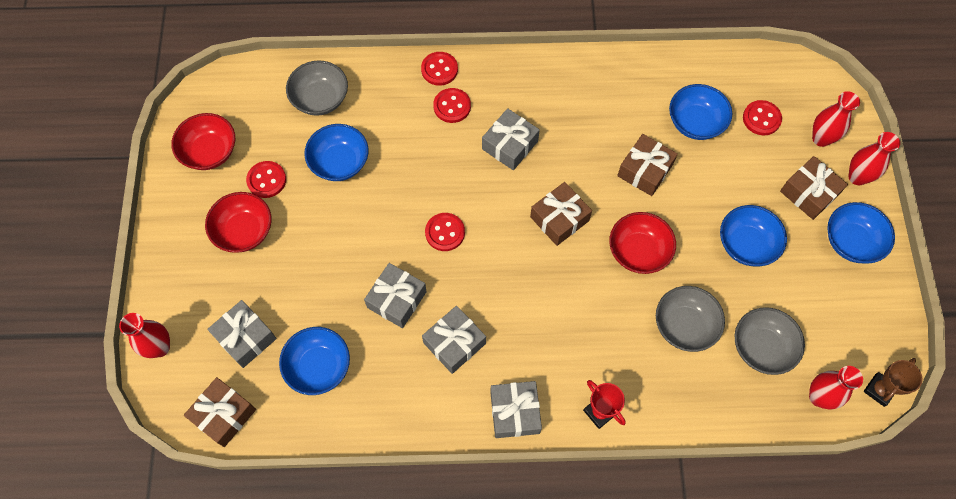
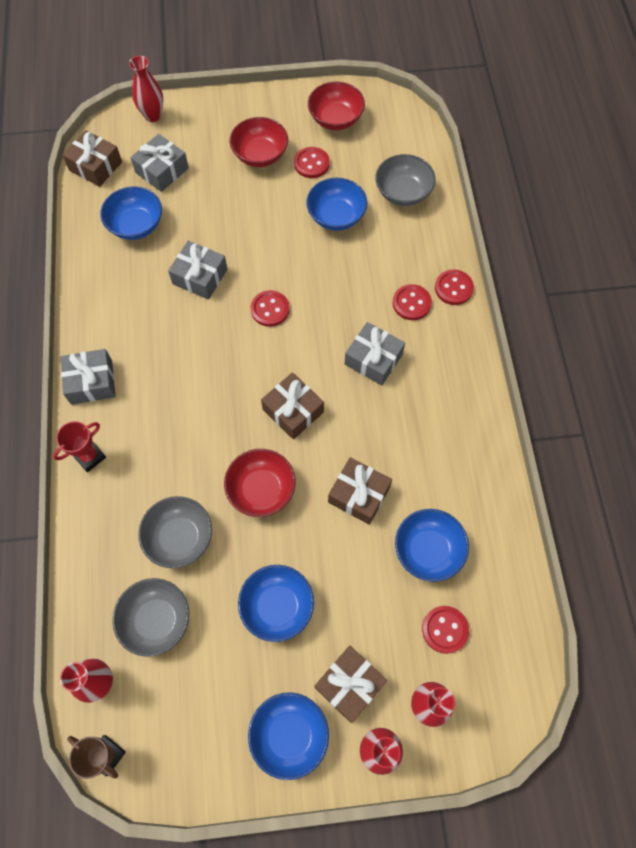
camera: 85 degrees right, 0 degrees up
grey gift [422,306,486,374] -> none

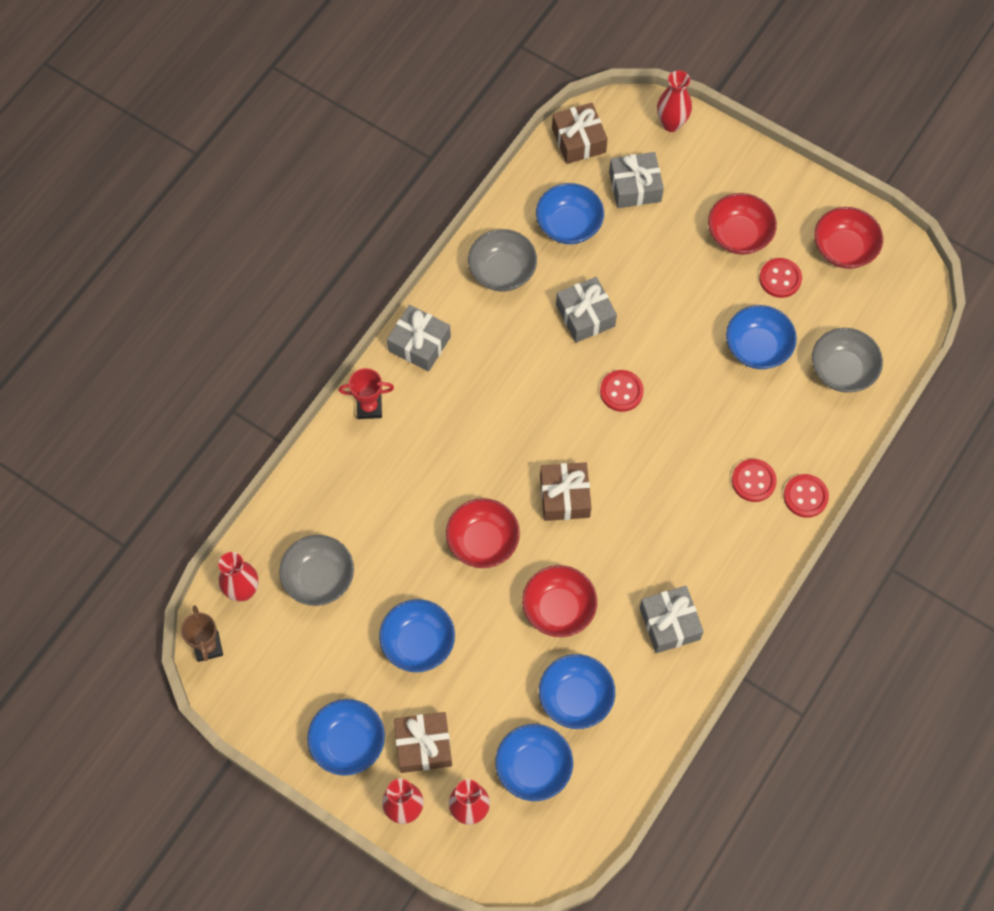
camera: 40 degrees right, 0 degrees up
grey bowl [138,496,212,568] -> grey bowl moved to [468,229,537,291]
brown gift [328,457,392,525] -> red bowl [522,565,597,637]
grey gift [345,322,405,385] -> grey gift moved to [639,586,704,653]
red button [422,606,469,654] -> blue bowl [496,724,573,801]

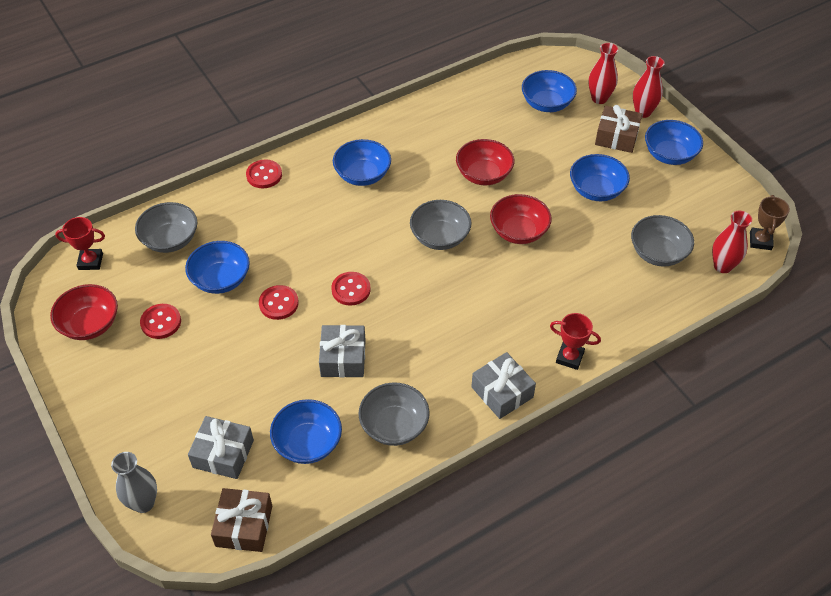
camera: 155 degrees left, 15 degrees down
blue bowl [539,654,615,729] -> blue bowl moved to [333,139,391,186]
brown gift [540,462,592,521] -> grey bowl [410,200,471,250]
grey gift [639,586,704,653] -> none
red vase [657,70,692,132] -> grey vase [111,452,157,513]
red bowl [708,193,777,255] -> none
red button [732,459,777,502] -> red button moved to [259,285,299,320]
none -> red trophy [55,217,105,270]

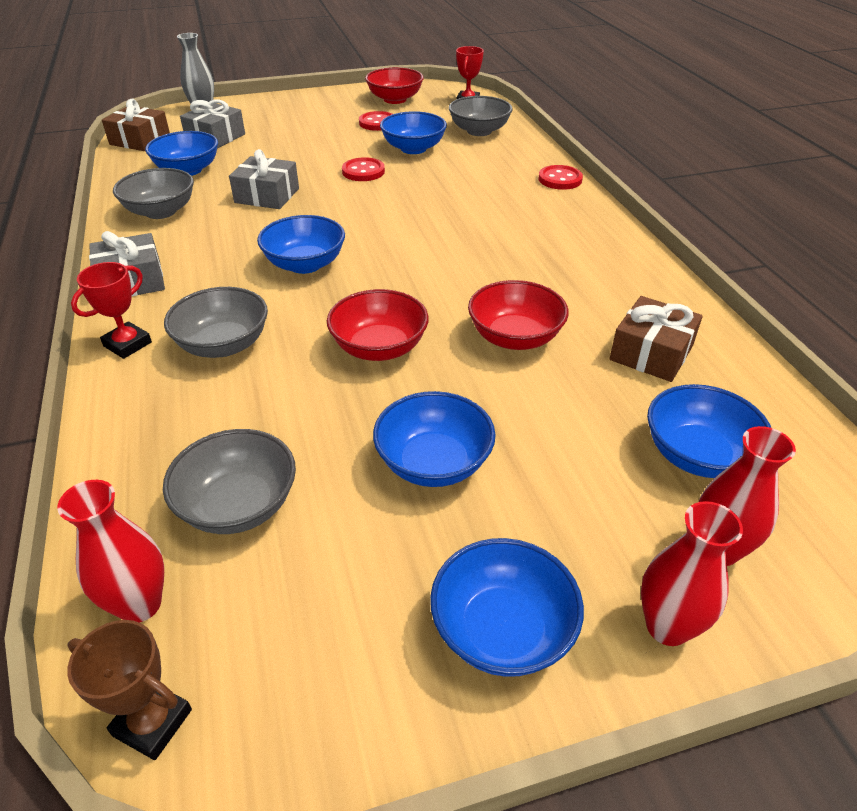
camera: 105 degrees right, 10 degrees down
red button [331,272,371,306] -> none
blue bowl [333,139,391,186] -> blue bowl moved to [257,215,345,274]
grey bowl [410,200,471,250] -> grey bowl moved to [164,287,268,358]
brown gift [595,105,642,153] -> brown gift moved to [610,296,703,382]

